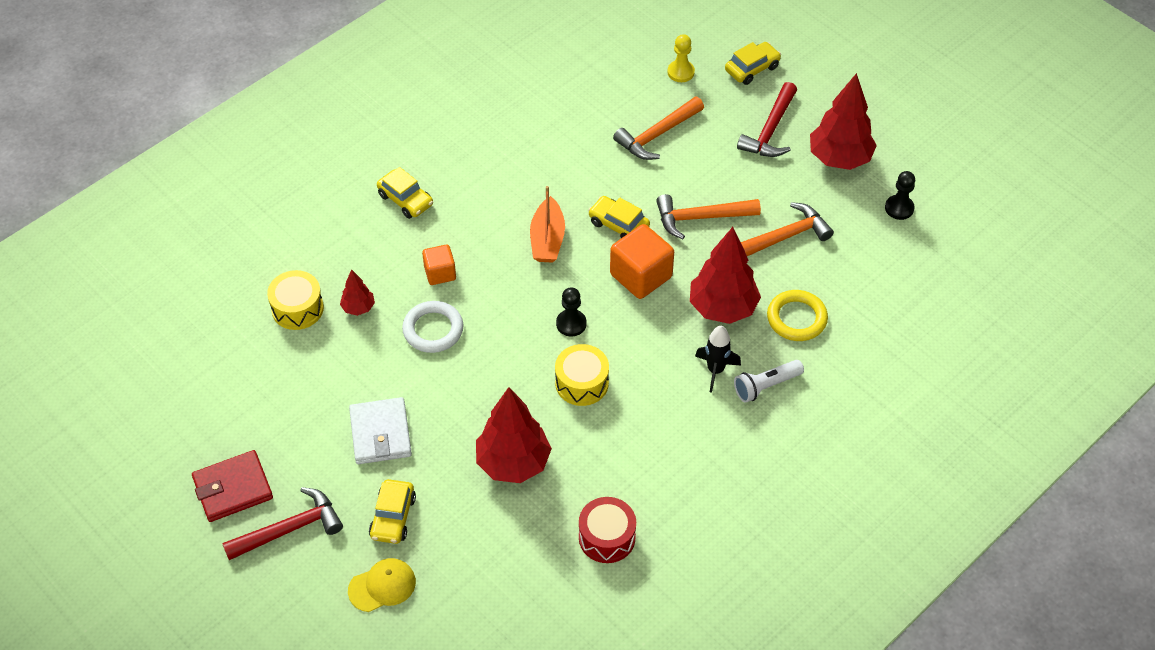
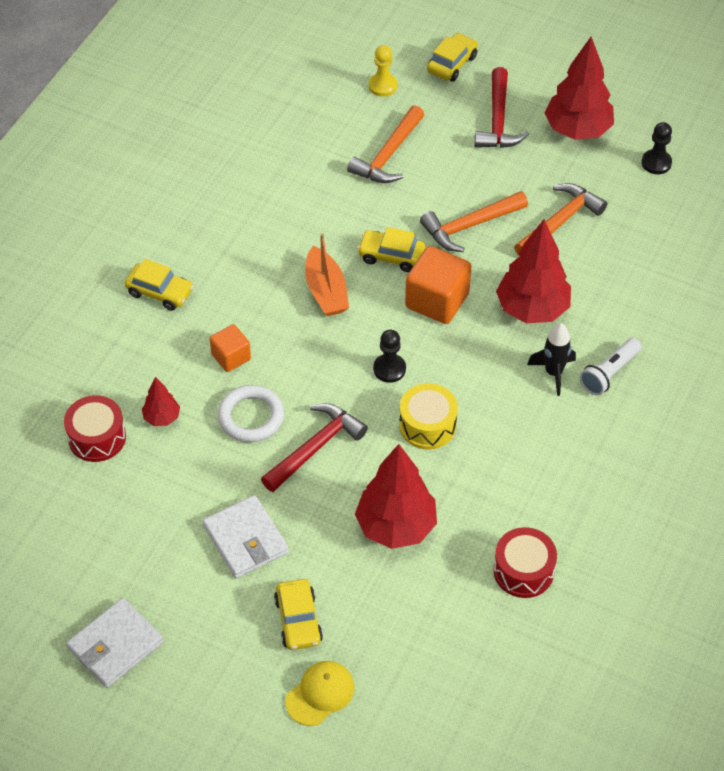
camera: 20 degrees left, 0 degrees up
red wallet [192,450,273,522] -> white wallet [66,598,163,688]
red hammer [222,487,343,560] -> red hammer moved to [261,403,368,492]
yellow drum [267,270,324,330] -> red drum [64,395,126,462]
yellow ring [767,290,828,341] -> none

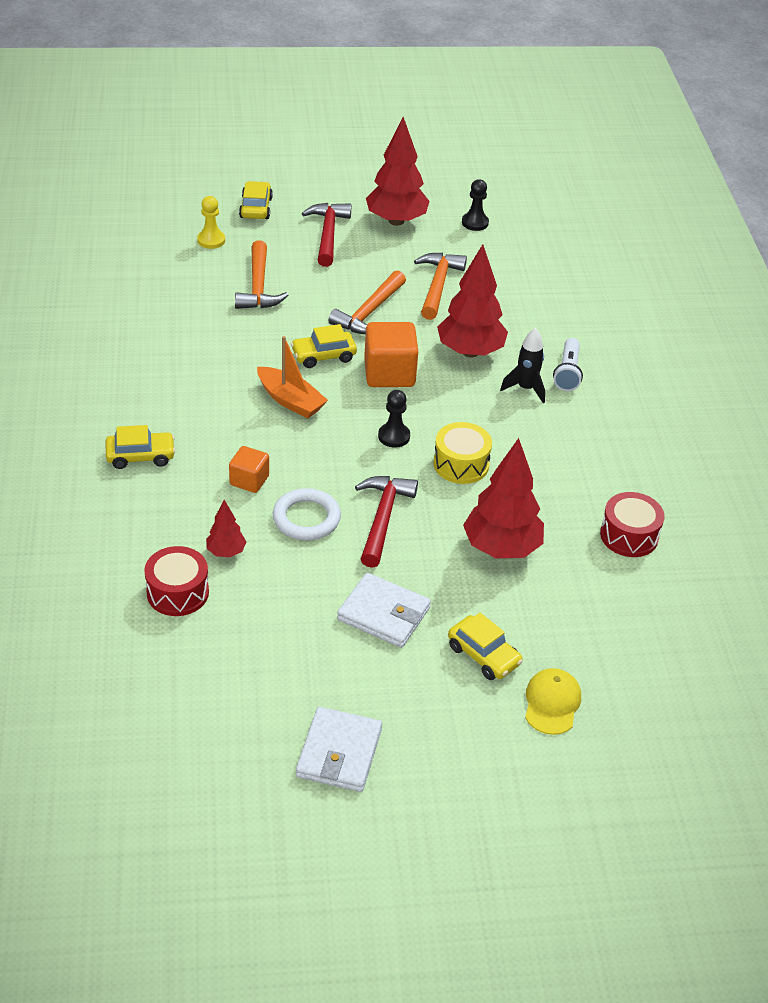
camera: 35 degrees left, 10 degrees down
red hammer [474,67,529,148] -> red hammer turned 150 degrees counterclockwise [302,203,352,267]

